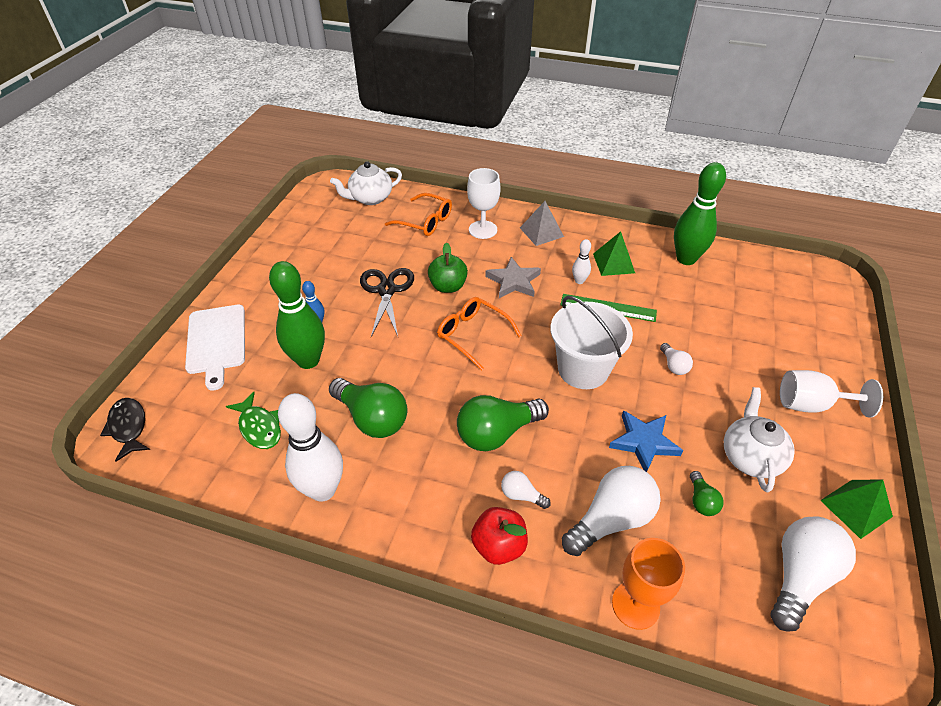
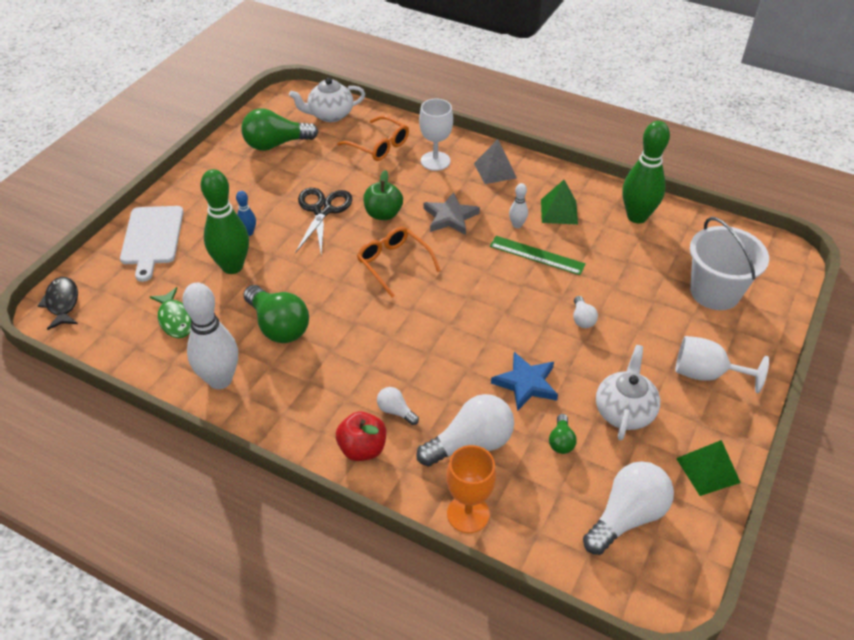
camera: 10 degrees right, 0 degrees up
green light bulb [457,395,549,451] -> green light bulb moved to [241,109,318,151]
white bucket [550,296,633,389] -> white bucket moved to [690,217,769,310]

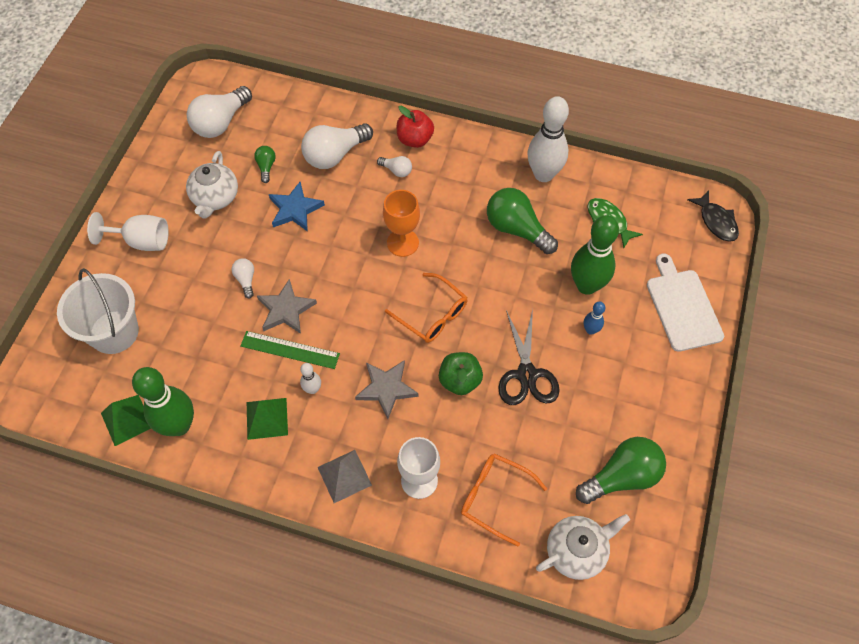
camera: 170 degrees right, 15 degrees up
orange goblet [446,445,496,533] -> orange goblet moved to [383,190,420,257]
green pyramid [676,440,741,496] -> green pyramid moved to [101,395,151,446]
none -> grey star [257,279,317,334]

